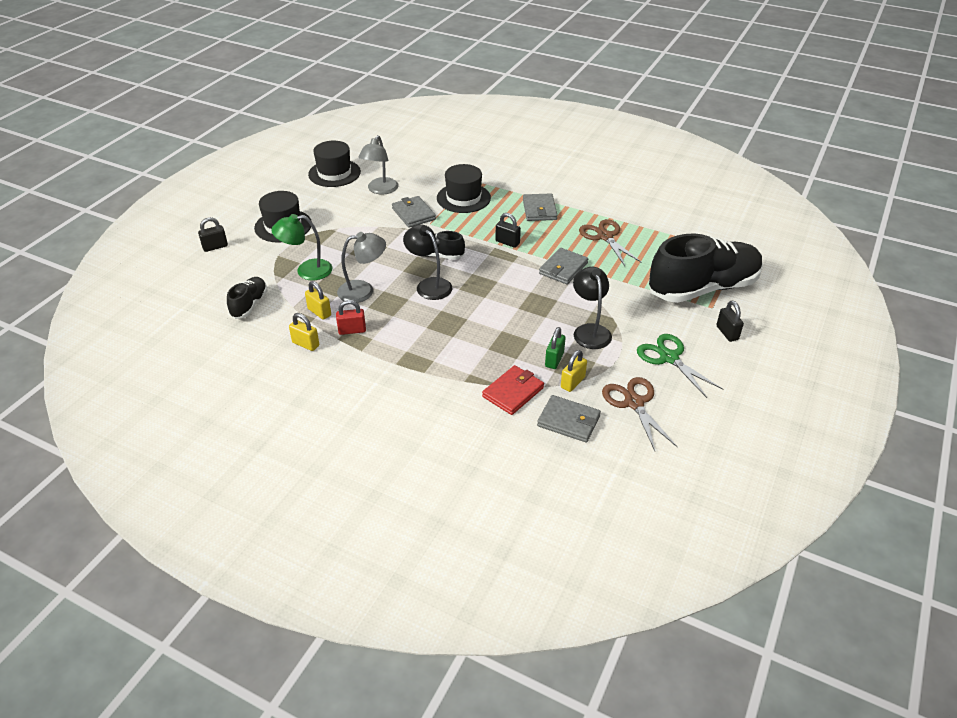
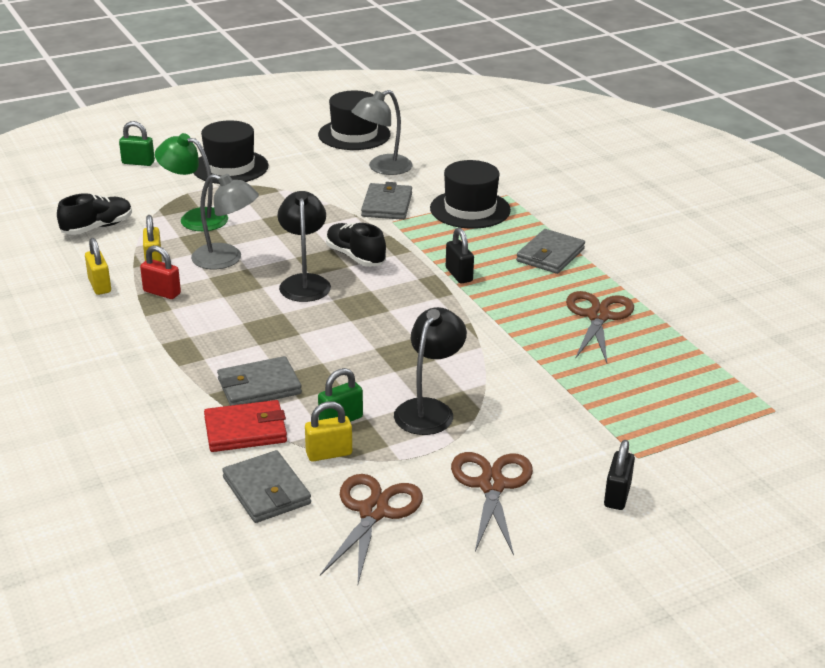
camera: 35 degrees right, 10 degrees down
black padlock [198,217,228,252] -> green padlock [119,121,155,166]
grey wallet [539,248,588,285] -> grey wallet moved to [217,356,302,406]
green scissors [637,334,723,398] -> brown scissors [451,452,533,556]
black shoe [649,233,763,303] -> none

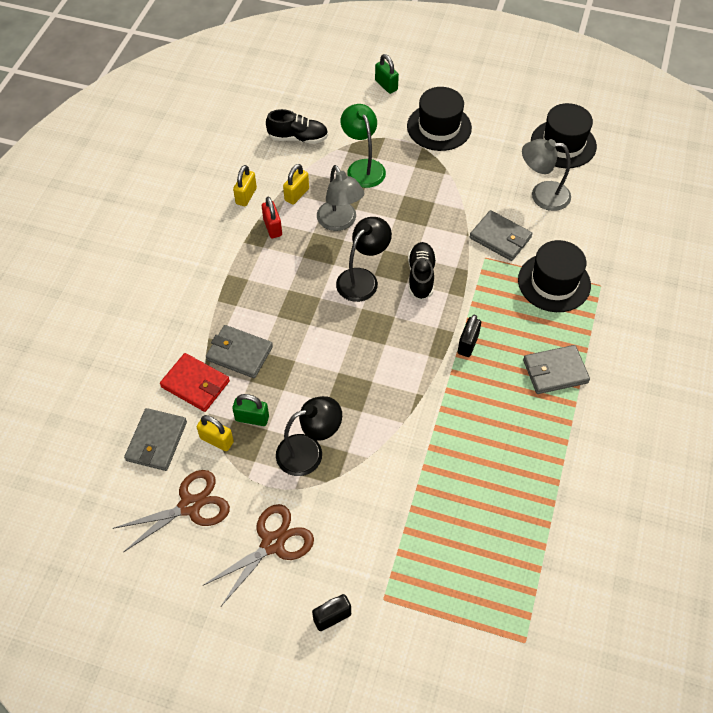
camera: 45 degrees right, 25 degrees up
grey wallet [361,182,412,220] -> grey wallet turned 75 degrees clockwise [470,210,532,261]
brown scissors [566,291,634,363] -> none

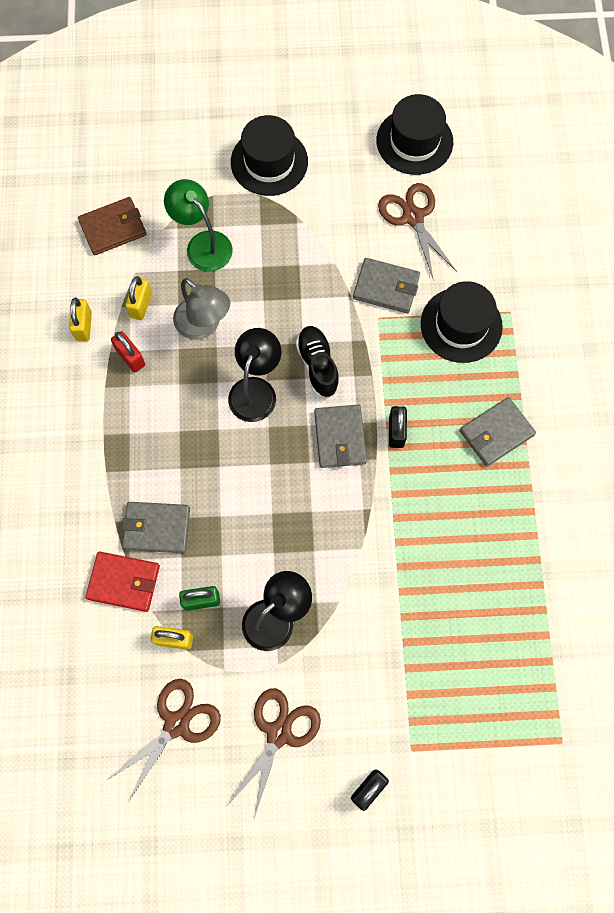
camera: 20 degrees left, 15 degrees up
grey wallet [124,408,187,471] -> grey wallet moved to [314,404,367,468]
black shoe [266,109,328,144] -> brown wallet [78,197,147,255]
green padlock [375,54,399,94] -> none
grey lamp [522,139,571,211] -> brown scissors [378,183,457,278]

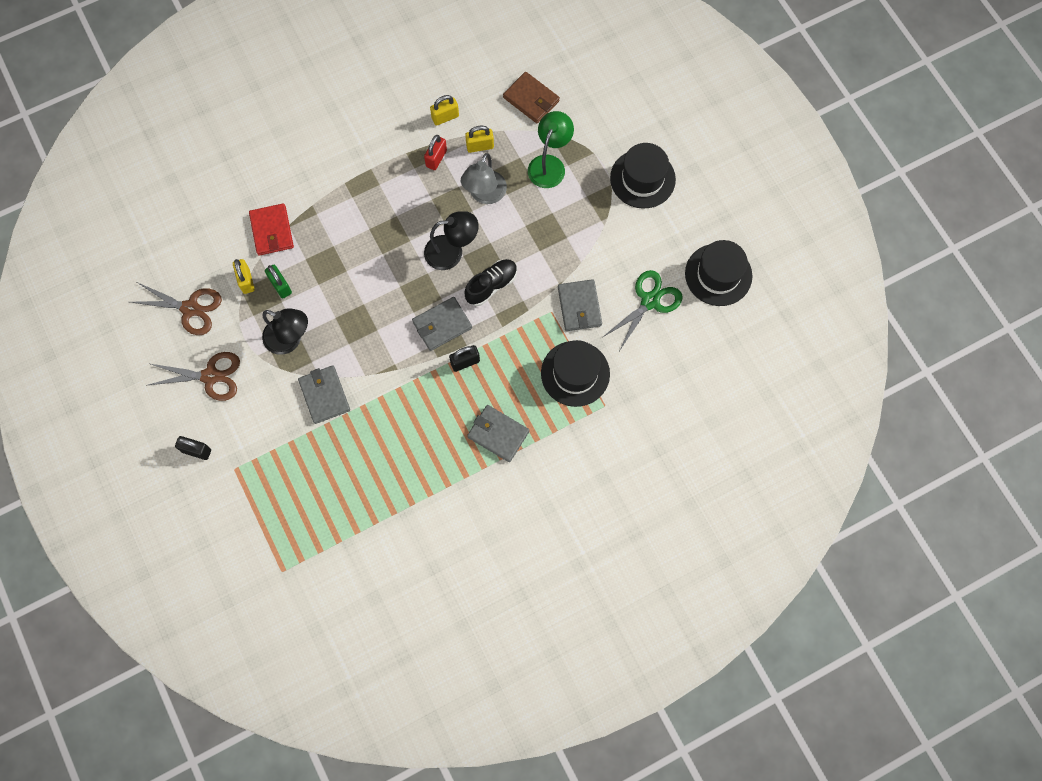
camera: 65 degrees right, 0 degrees up
grey wallet [122,502,190,553] -> grey wallet moved to [298,365,350,424]
brown scissors [378,183,457,278] -> green scissors [603,270,682,350]

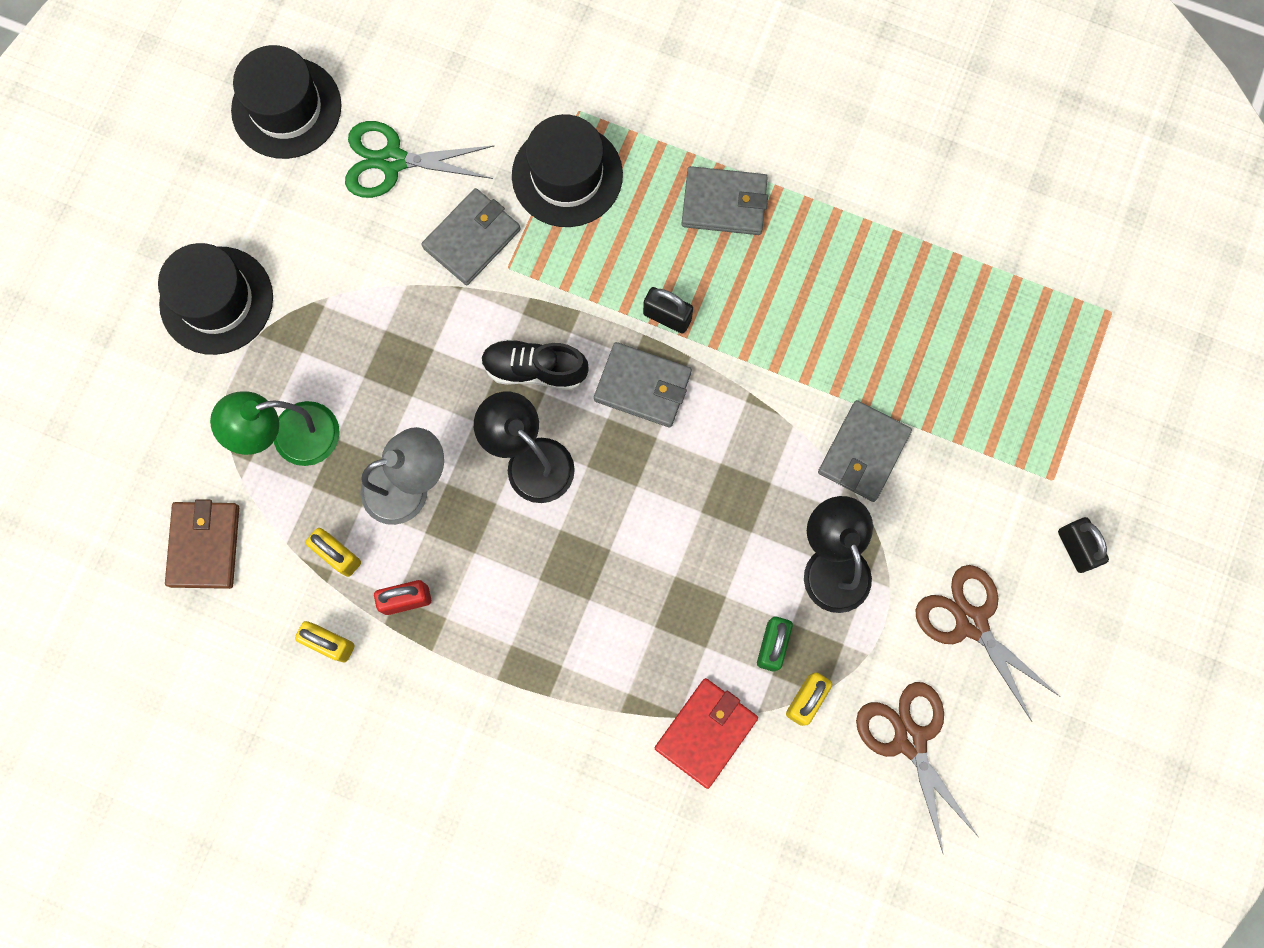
camera: 130 degrees left, 5 degrees up
grey wallet [467,405,529,462] -> grey wallet turned 75 degrees counterclockwise [682,166,768,235]

